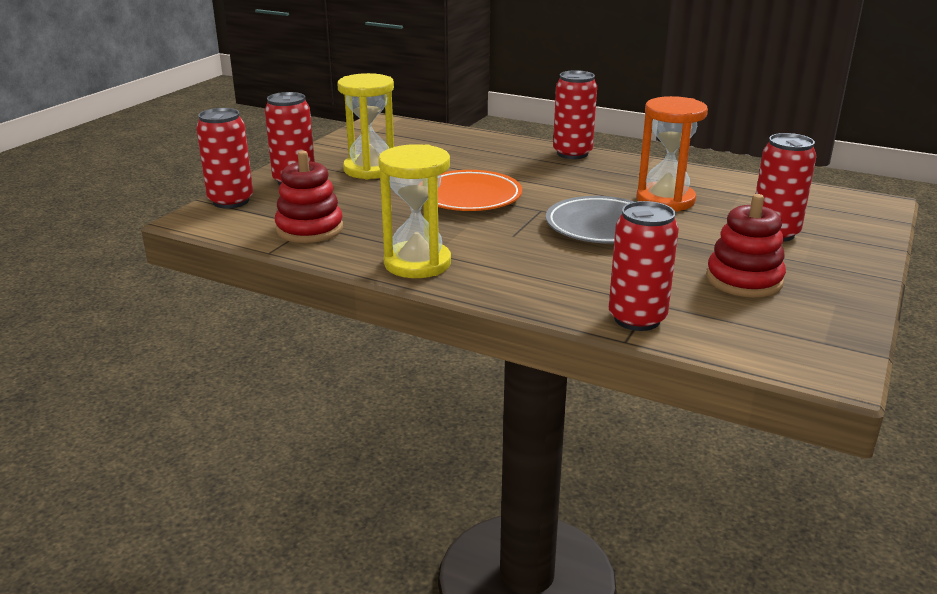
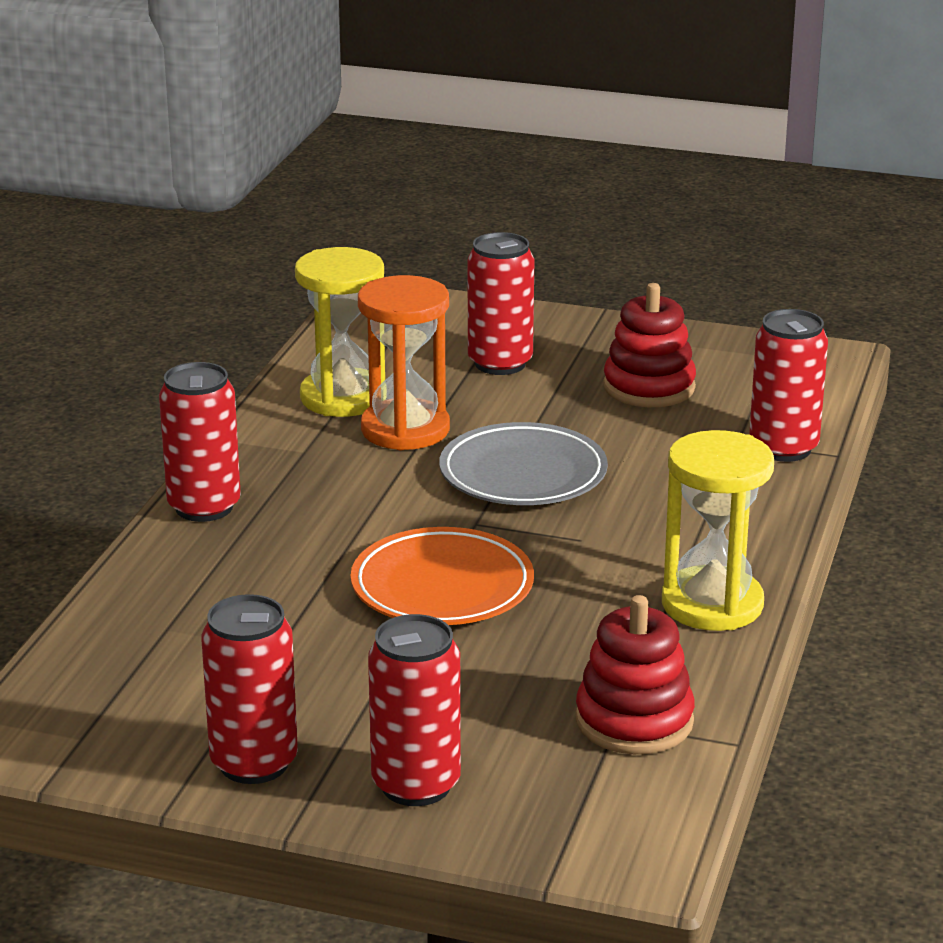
camera: 100 degrees left, 0 degrees up
red can [196,108,253,209] -> red can moved to [201,594,298,784]
yellow hourglass [337,73,394,179] -> yellow hourglass moved to [295,247,385,417]

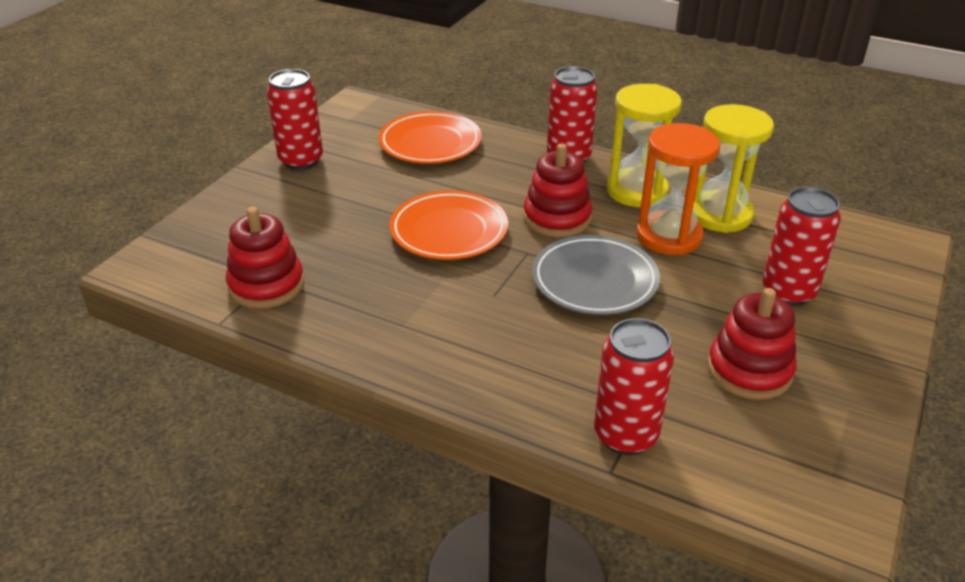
camera: 100 degrees right, 10 degrees up
red can [368,614,461,806] -> none
yellow hourglass [662,430,774,631] -> yellow hourglass moved to [607,84,682,207]
none -> orange plate [379,111,482,164]
none -> red stacking toy [523,143,592,237]

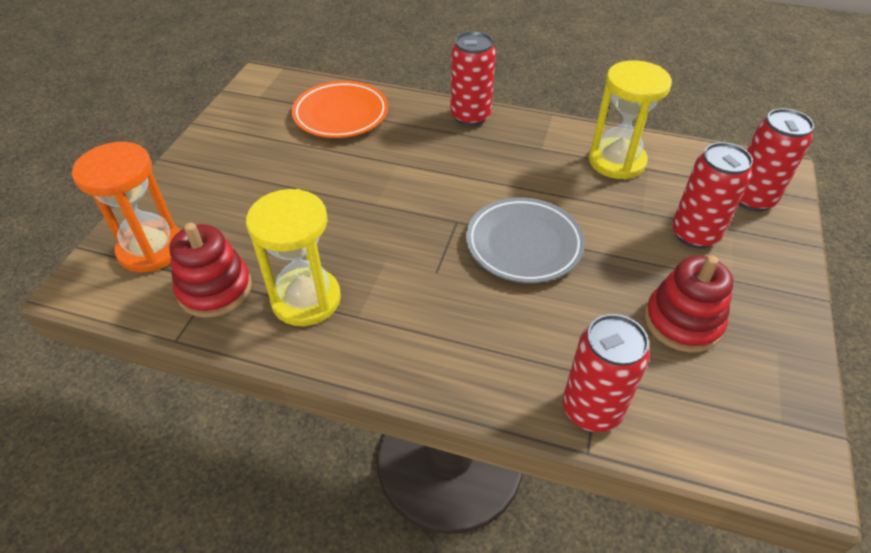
camera: 10 degrees left, 10 degrees up
red can [267,69,323,170] -> red can moved to [738,108,814,212]
orange plate [389,190,508,260] -> none
red stacking toy [523,143,592,237] -> none
yellow hourglass [607,84,682,207] -> yellow hourglass moved to [246,189,341,326]
orange hourglass [637,123,720,255] -> orange hourglass moved to [72,142,180,273]

